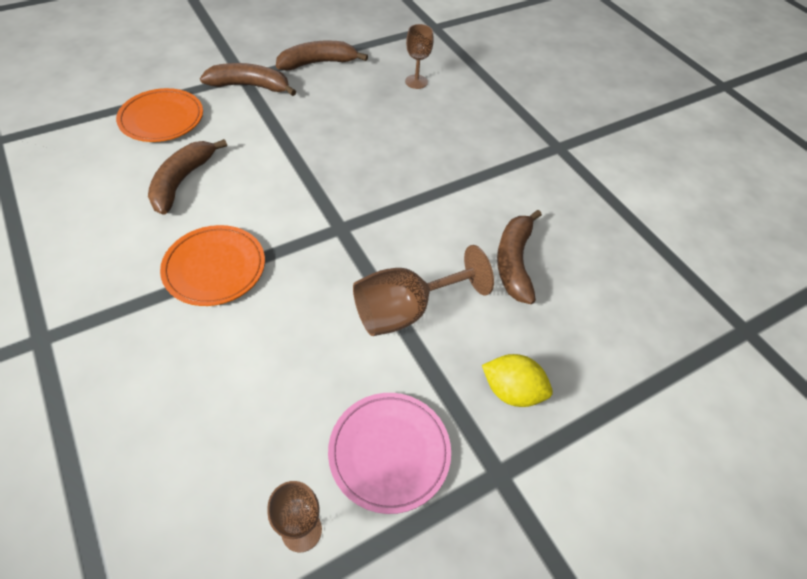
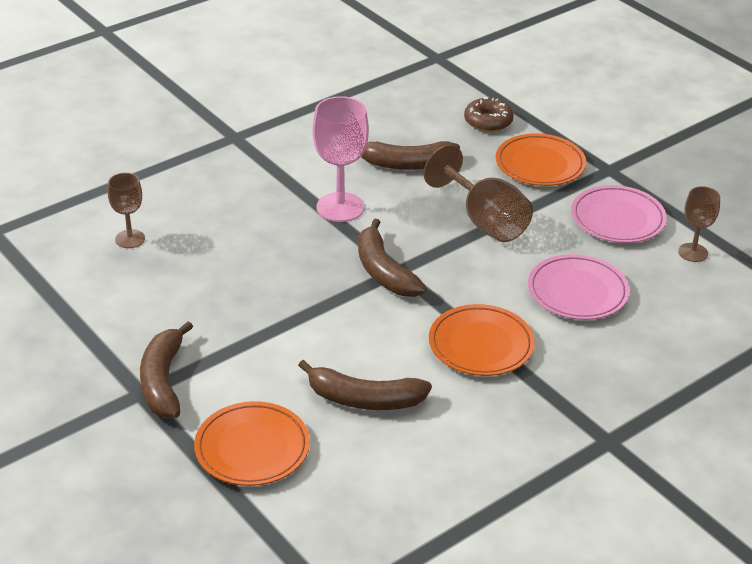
camera: 95 degrees left, 15 degrees down
brown banana [276,40,368,71] -> brown banana moved to [358,219,427,297]
yellow lemon [482,354,553,407] -> orange plate [496,133,586,186]
none -> pink goblet [312,96,369,222]
none -> brown donut [464,97,514,132]
none -> pink plate [528,254,630,320]

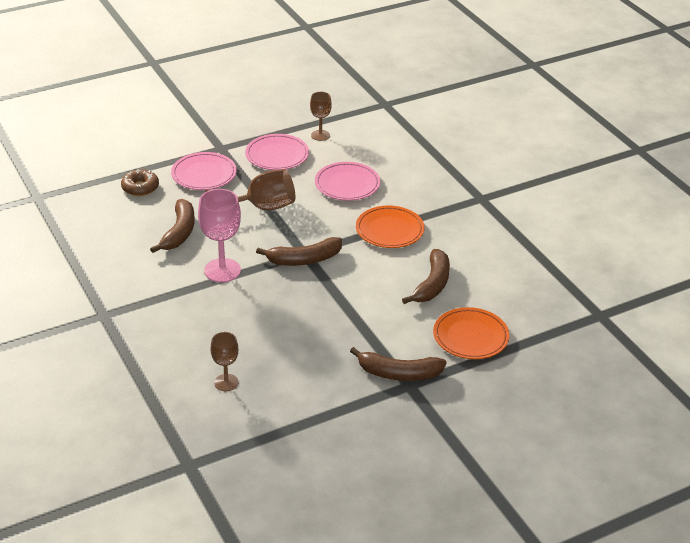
camera: 80 degrees left, 0 degrees up
orange plate [496,133,586,186] -> pink plate [171,152,237,190]

